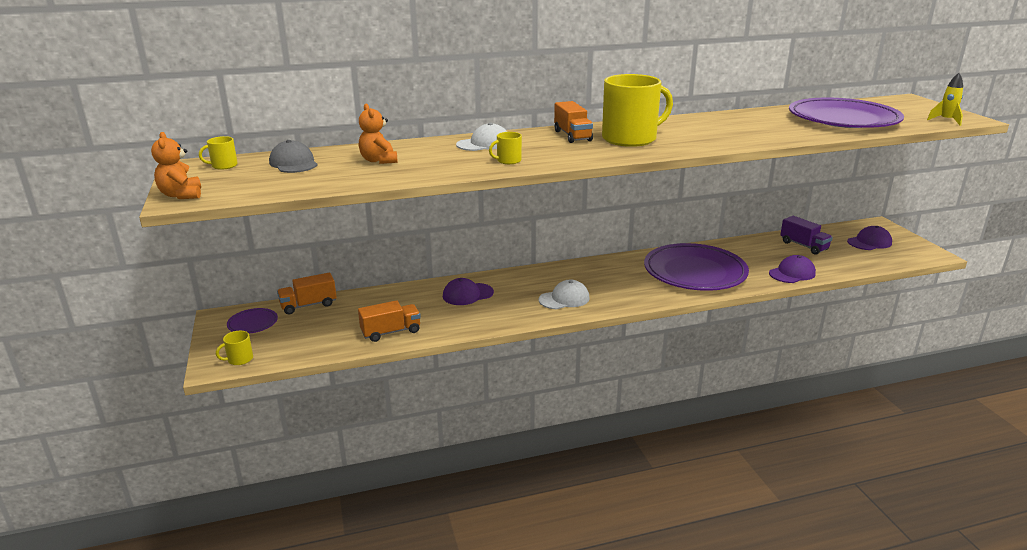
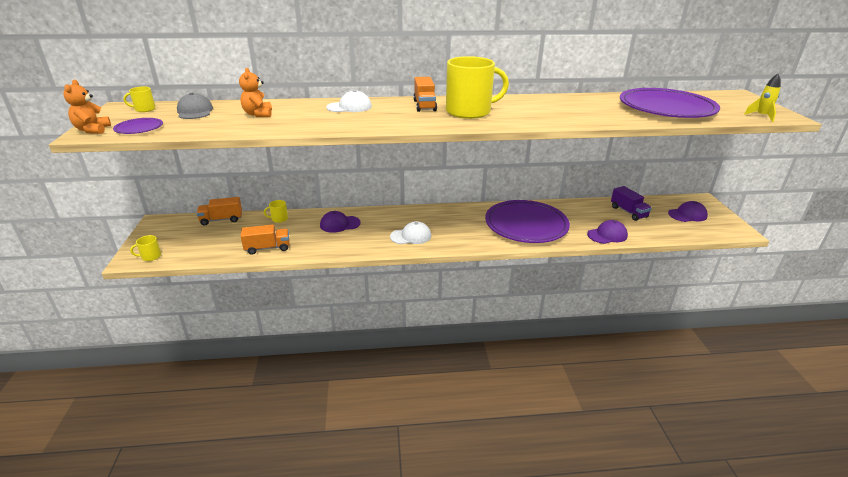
camera: 10 degrees right, 5 degrees up
purple plate [227,308,278,333] -> purple plate moved to [113,118,163,134]
yellow mug [489,132,522,164] -> yellow mug moved to [264,200,288,223]

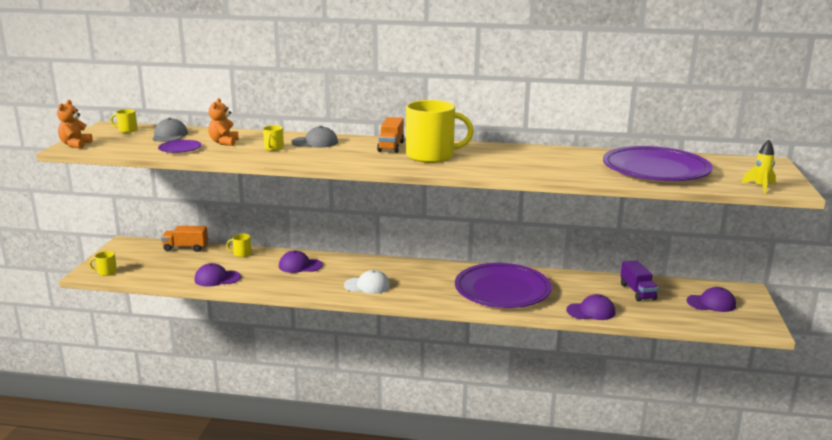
camera: 15 degrees right, 10 degrees down
purple plate [113,118,163,134] -> purple plate moved to [158,140,202,153]
orange truck [241,225,289,255] -> purple cap [194,263,241,287]
white cap [326,90,372,112] -> grey cap [291,126,338,148]
none -> yellow mug [263,125,284,151]

